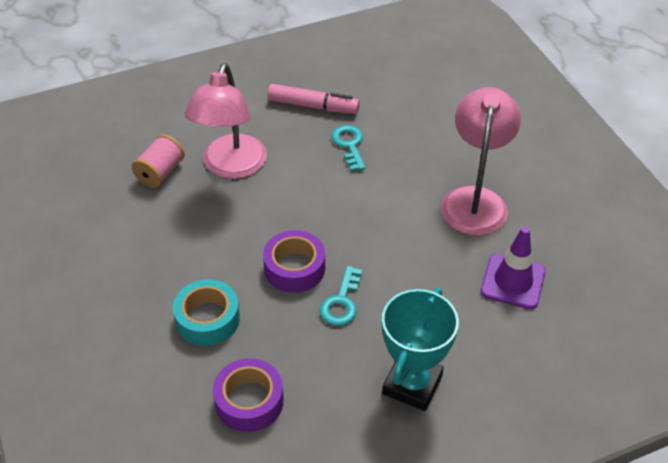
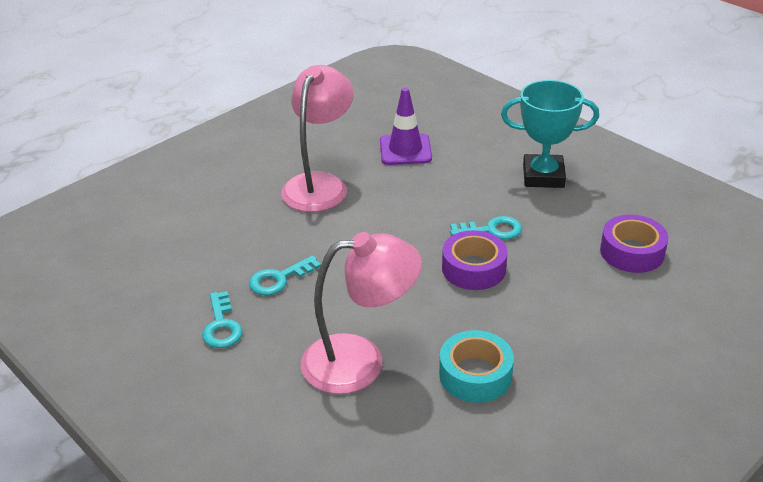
camera: 110 degrees left, 10 degrees down
pink spool [132,134,185,188] -> none
turquoise tape [173,279,240,346] -> turquoise tape moved to [439,330,514,403]
pink marker [267,84,360,114] -> turquoise key [202,291,243,348]
pink lamp [441,87,521,236] -> pink lamp turned 120 degrees clockwise [281,65,354,212]

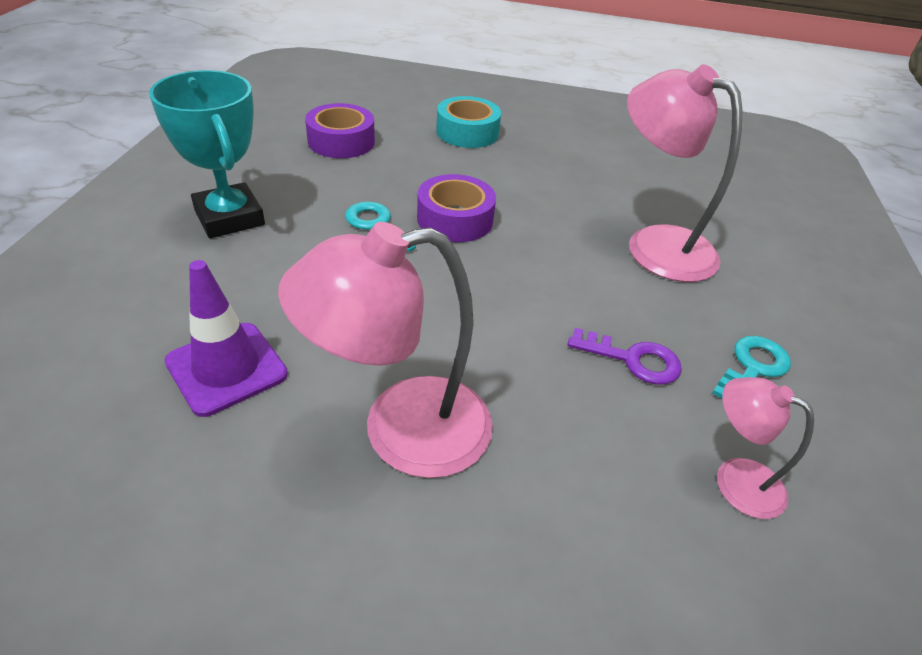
camera: 130 degrees left, 5 degrees up
turquoise key [249,255,321,295] -> purple key [567,328,682,385]
turquoise tape [439,330,514,403] -> turquoise tape moved to [436,96,501,148]
none -> pink lamp [717,377,814,519]

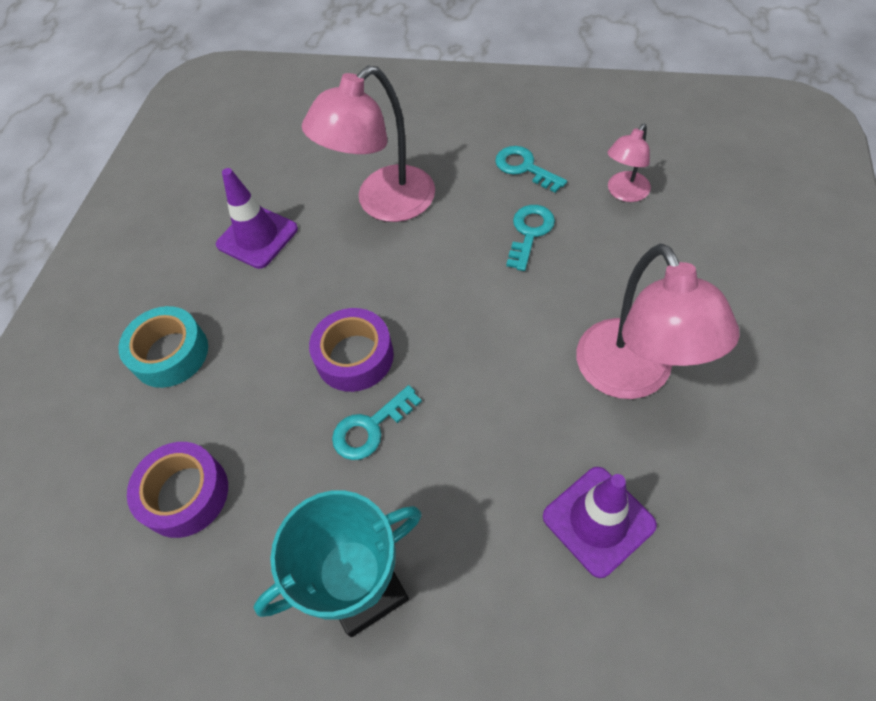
camera: 80 degrees left, 15 degrees up
purple key [567,328,682,385] -> turquoise key [506,205,555,271]
none -> purple traffic cone [216,168,298,269]

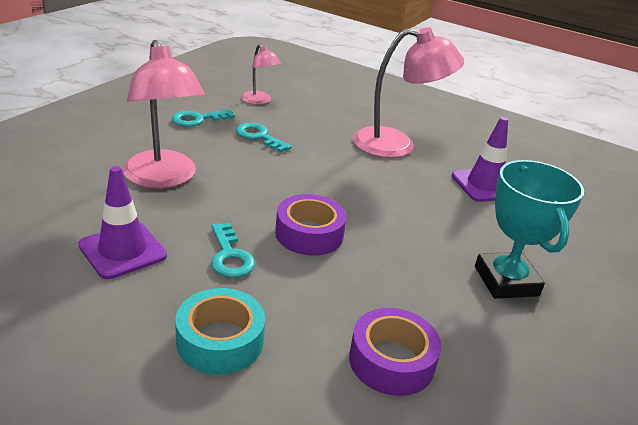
camera: 80 degrees left, 25 degrees down
turquoise key [332,385,422,460] -> turquoise key moved to [211,223,255,278]

